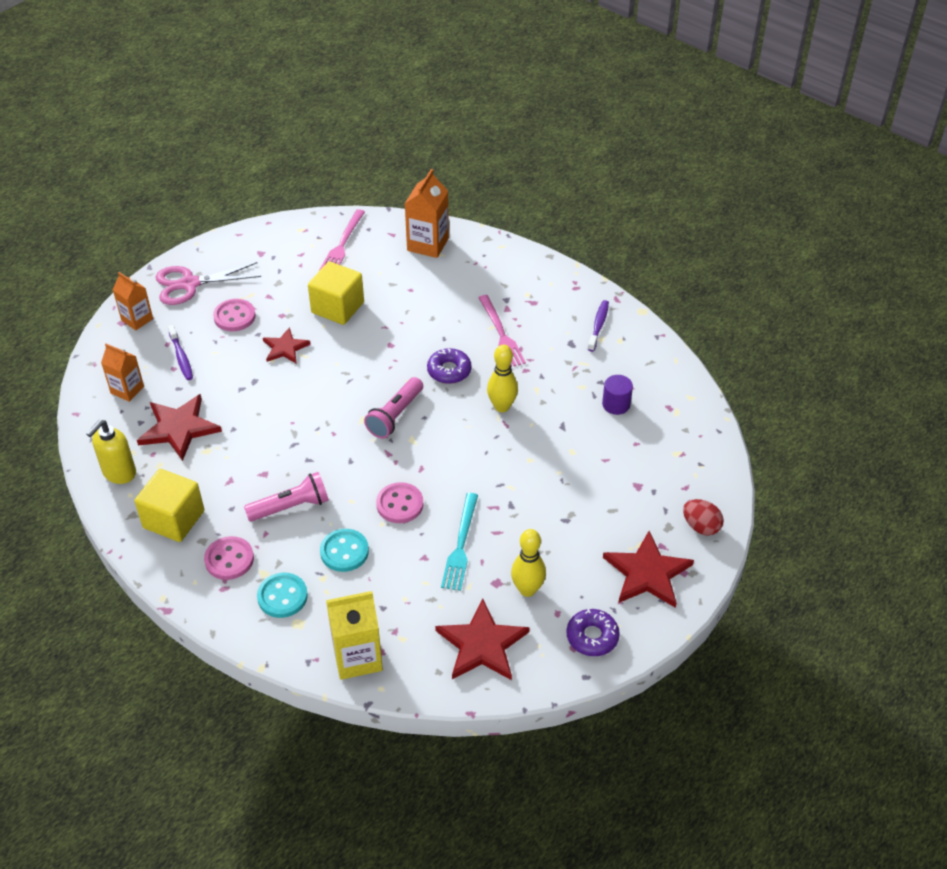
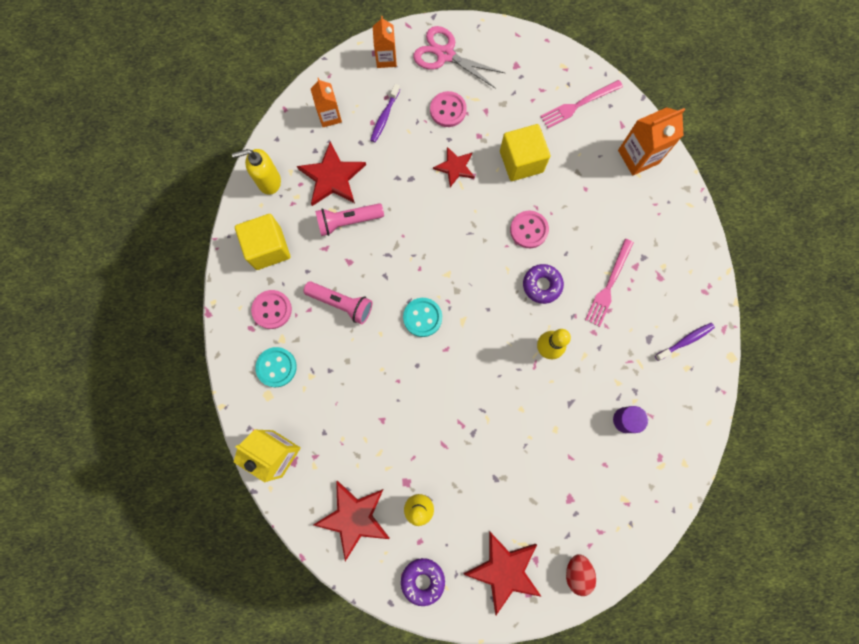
camera: 45 degrees right, 30 degrees up
turquoise button [320,529,369,572] -> turquoise button moved to [403,298,442,337]
pink flashlight [364,377,423,438] -> pink flashlight moved to [315,203,384,236]
pink button [376,482,423,523] -> pink button moved to [510,211,549,248]
turquoise fork [441,493,478,591] -> none

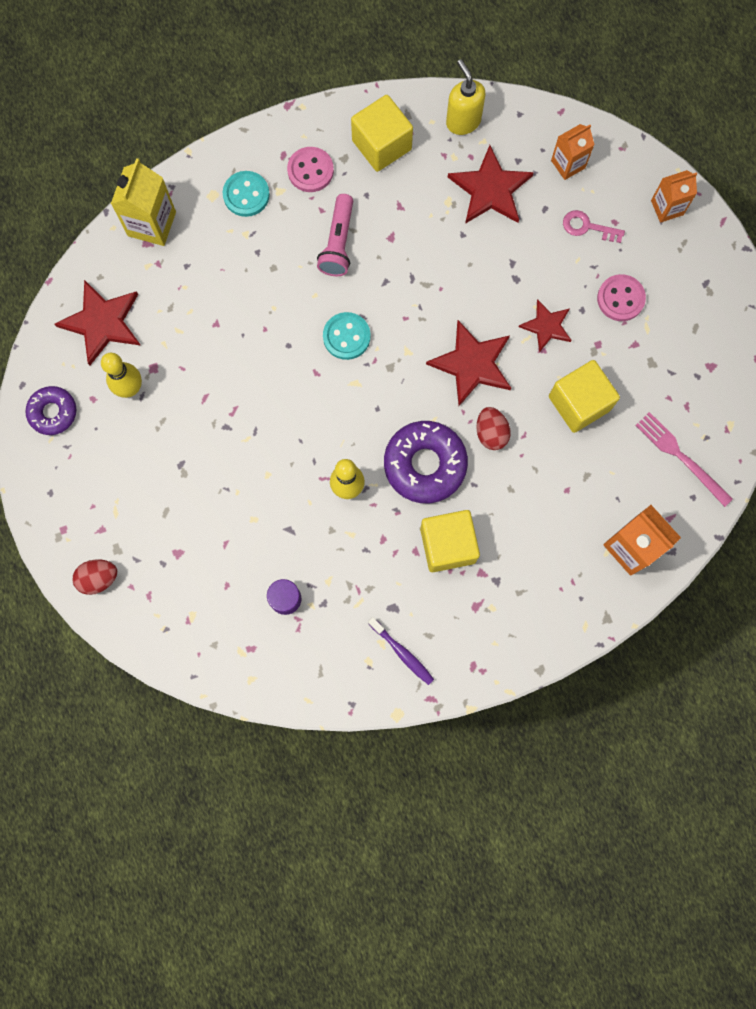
camera: 75 degrees right, 0 degrees up
pink flashlight [315,203,384,236] -> none
purple toothbrush [370,84,400,142] -> pink key [563,210,625,243]
pink scissors [413,26,505,89] -> none
red star [464,531,541,615] -> red star moved to [426,320,511,406]
pink button [510,211,549,248] -> red egg [476,407,511,450]
purple donut [523,264,564,304] -> purple donut [384,421,468,503], size x1.65
pink fork [585,239,634,327] -> yellow cube [420,510,480,572]

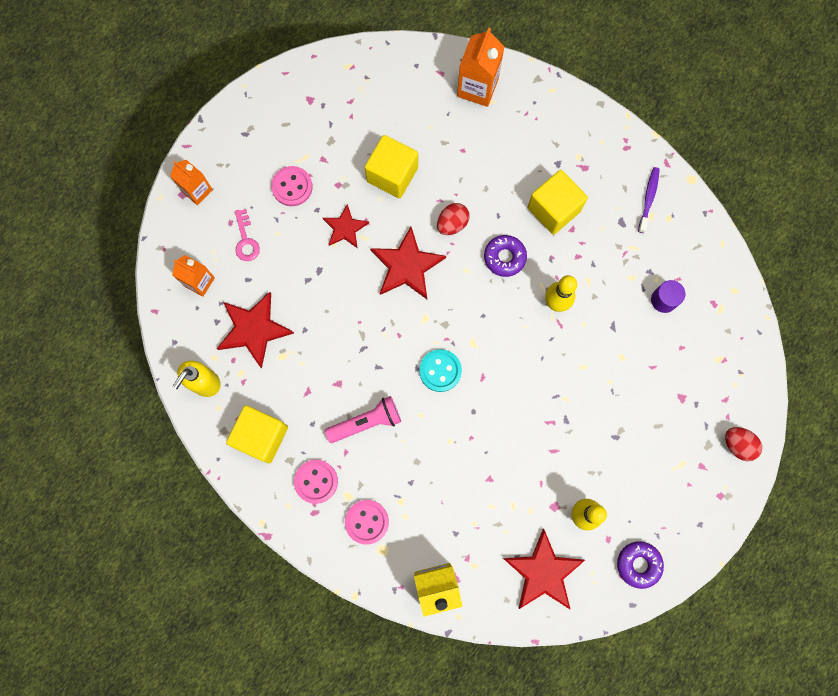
camera: 120 degrees left, 0 degrees up
turquoise button [222,171,270,217] -> pink button [345,500,389,545]
purple donut [384,421,468,503] -> purple donut [484,235,527,277], size x0.60
pink fork [635,412,733,507] -> none

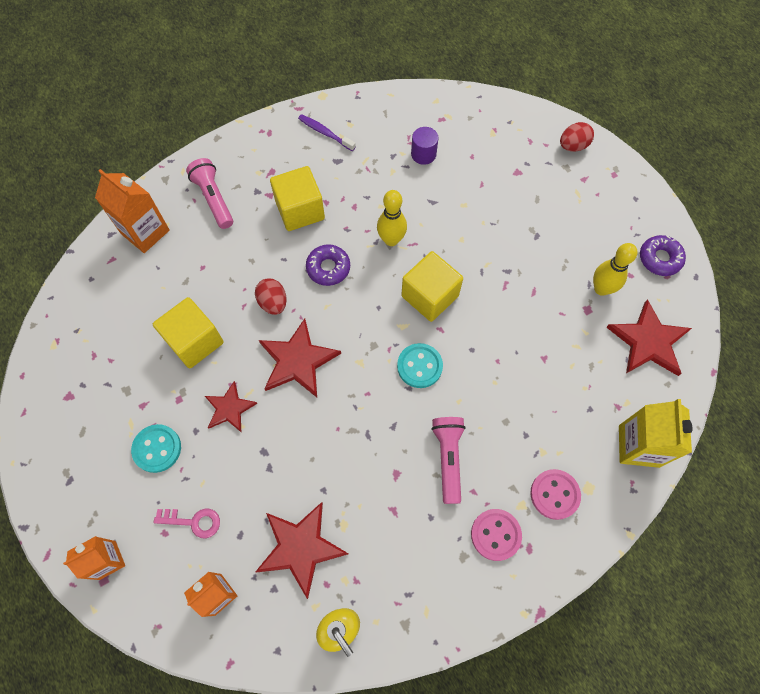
camera: 70 degrees left, 10 degrees down
yellow cube [226,405,288,463] -> yellow cube moved to [401,251,463,322]
pink button [271,166,313,206] -> turquoise button [131,424,181,473]
none -> pink flashlight [186,158,233,229]

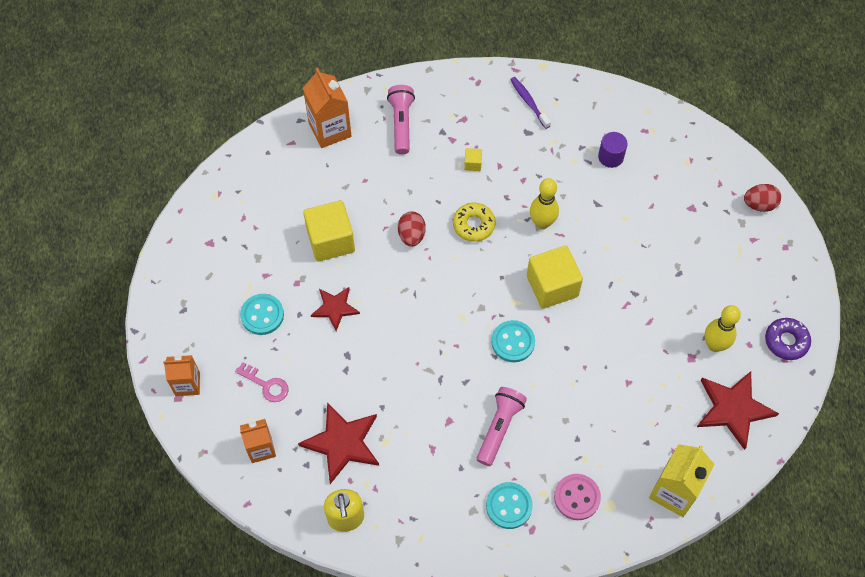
camera: 25 degrees right, 5 degrees down
red star [259,319,341,397] -> none
yellow cube [270,166,325,231] -> yellow cube [464,148,482,171], size x0.42
purple donut [306,244,350,286] -> yellow donut [453,203,496,242]
pink button [471,509,522,561] -> turquoise button [486,482,533,529]

